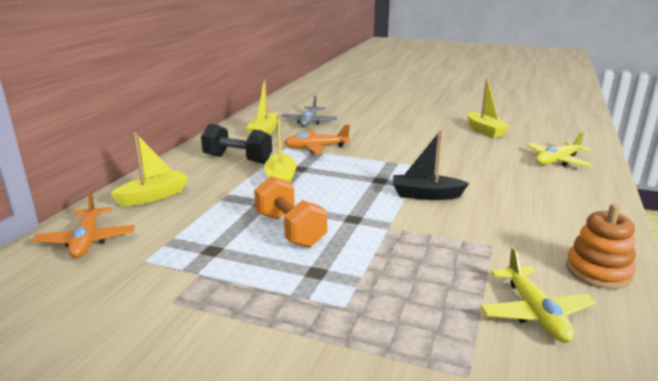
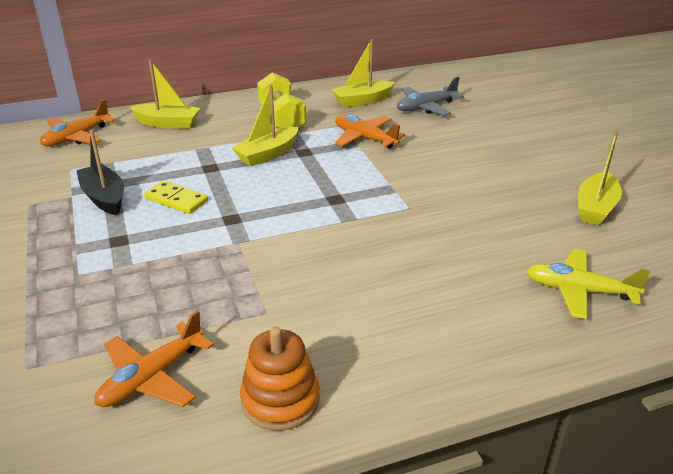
camera: 50 degrees right, 10 degrees up
black dumbbell [201,124,272,164] -> yellow dumbbell [257,72,306,128]
orange dumbbell [254,176,327,248] -> yellow domino [145,181,208,214]
black boat [393,130,469,200] -> black boat moved to [76,130,124,215]
yellow plane [480,247,596,343] -> orange plane [94,310,214,407]

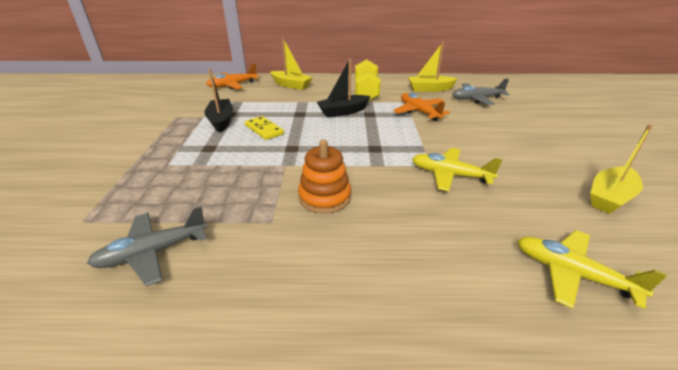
camera: 20 degrees right, 0 degrees up
orange plane [94,310,214,407] -> grey plane [87,207,207,286]
yellow boat [232,85,298,166] -> black boat [317,58,371,117]
orange stacking toy [240,326,320,431] -> orange stacking toy moved to [298,140,351,214]
none -> yellow plane [412,148,502,191]

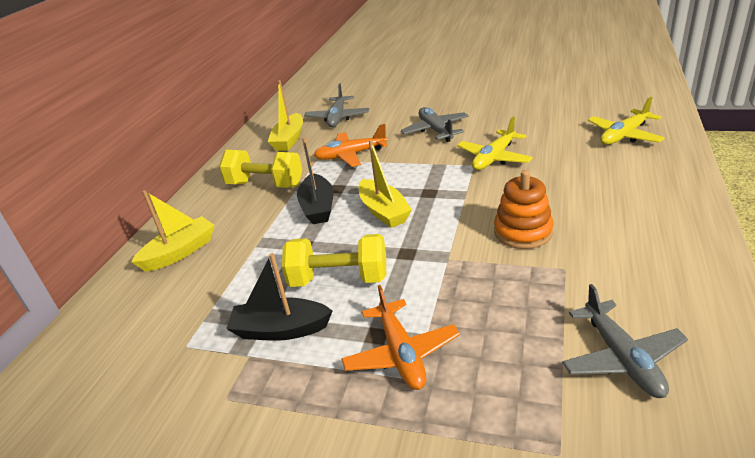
camera: 70 degrees left, 0 degrees up
orange plane [206,64,259,89] -> orange plane moved to [341,285,460,390]
yellow domino [245,116,284,140] -> yellow dumbbell [282,234,386,287]
yellow boat [590,125,653,214] -> yellow boat moved to [359,140,412,228]
none -> grey plane [401,107,469,142]

